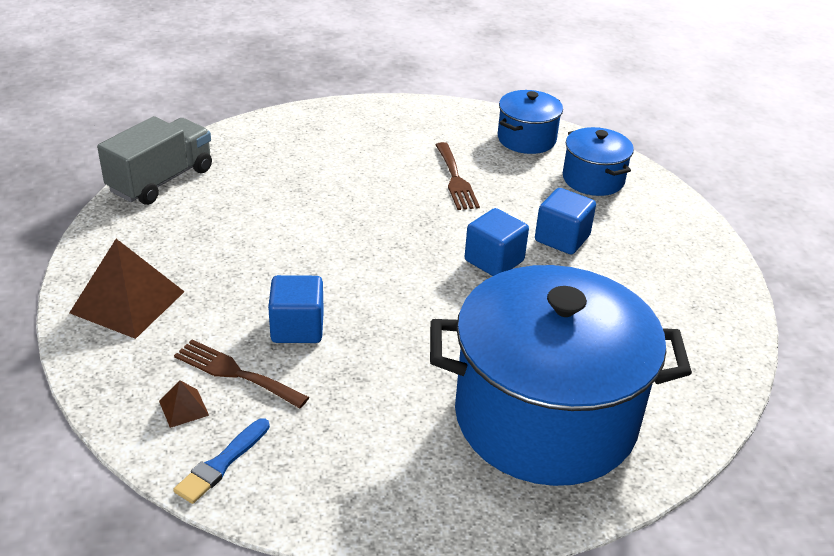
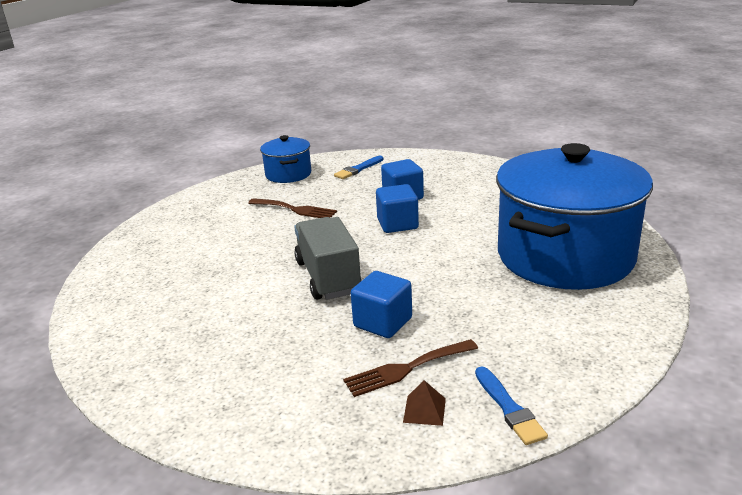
camera: 50 degrees left, 10 degrees down
brown pyramid [69,239,185,339] -> none
grey truck [97,116,212,205] -> grey truck moved to [294,217,362,300]
blue pot [563,127,634,196] -> blue brush [334,155,384,179]

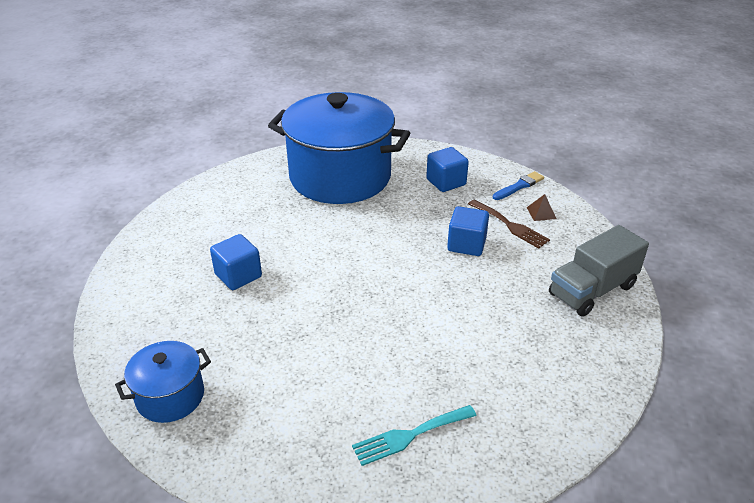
camera: 110 degrees left, 10 degrees up
brown fork [248,198,337,218] -> none
grey truck [294,217,362,300] -> grey truck moved to [549,225,649,317]
blue brush [334,155,384,179] -> none
blue cube [376,184,419,233] -> blue cube moved to [426,147,469,192]
none -> turquoise fork [352,405,477,466]

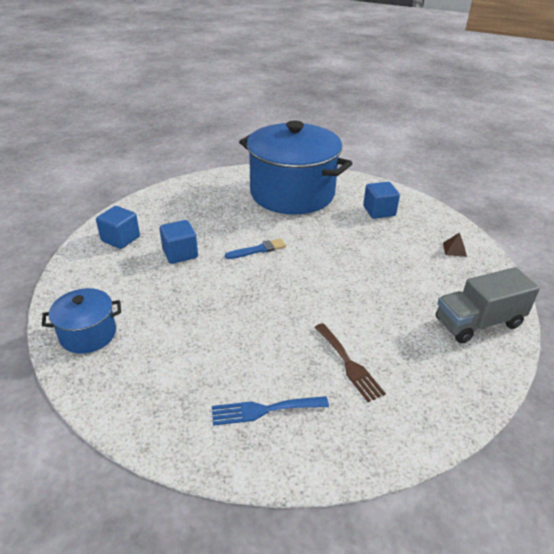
camera: 15 degrees right, 0 degrees up
turquoise fork [352,405,477,466] -> blue fork [212,396,329,426]
blue cube [447,206,489,256] -> blue cube moved to [96,206,140,249]
brown fork [468,200,550,249] -> brown fork moved to [314,323,386,402]
blue brush [493,171,544,200] -> blue brush moved to [225,239,286,259]

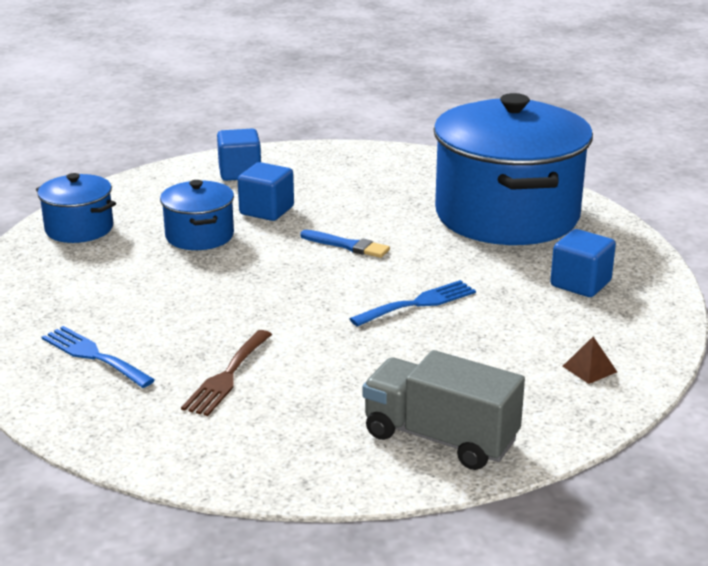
camera: 50 degrees right, 10 degrees down
none -> blue pot [160,180,234,250]
none -> blue fork [350,280,476,327]

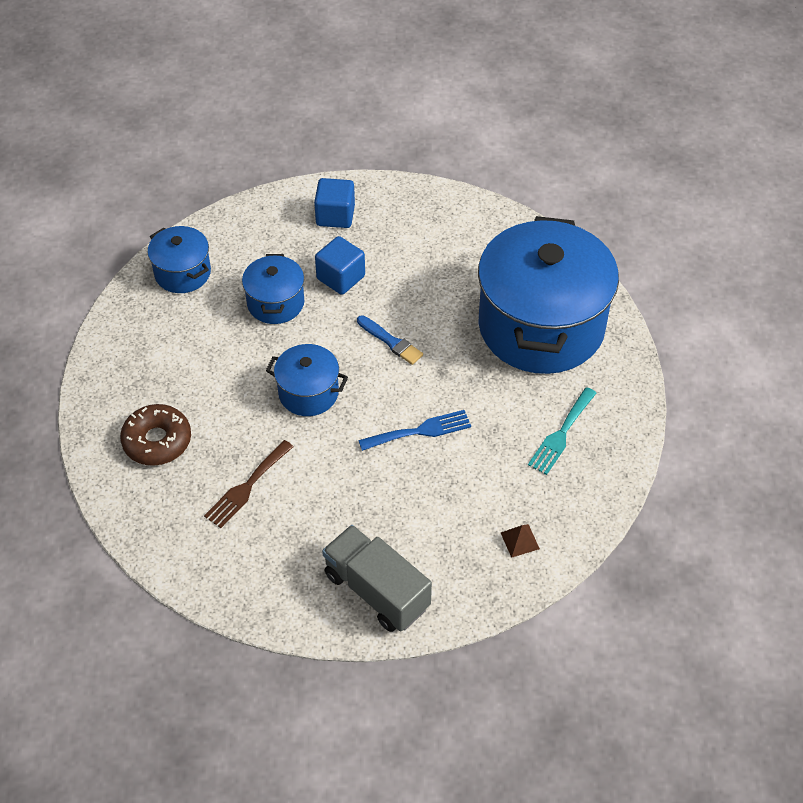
camera: 15 degrees right, 25 degrees up
blue fork [42,326,155,388] -> brown donut [120,404,191,466]
blue cube [550,229,616,297] -> turquoise fork [528,387,596,475]
none -> blue pot [266,344,348,416]

